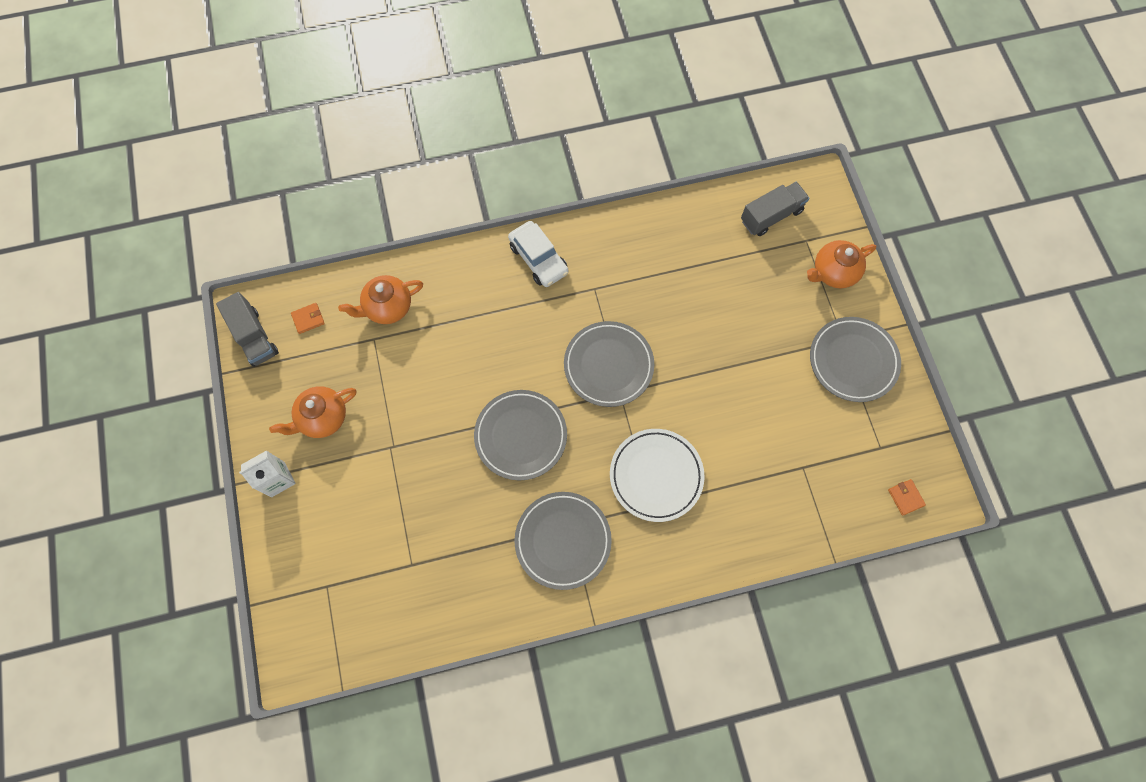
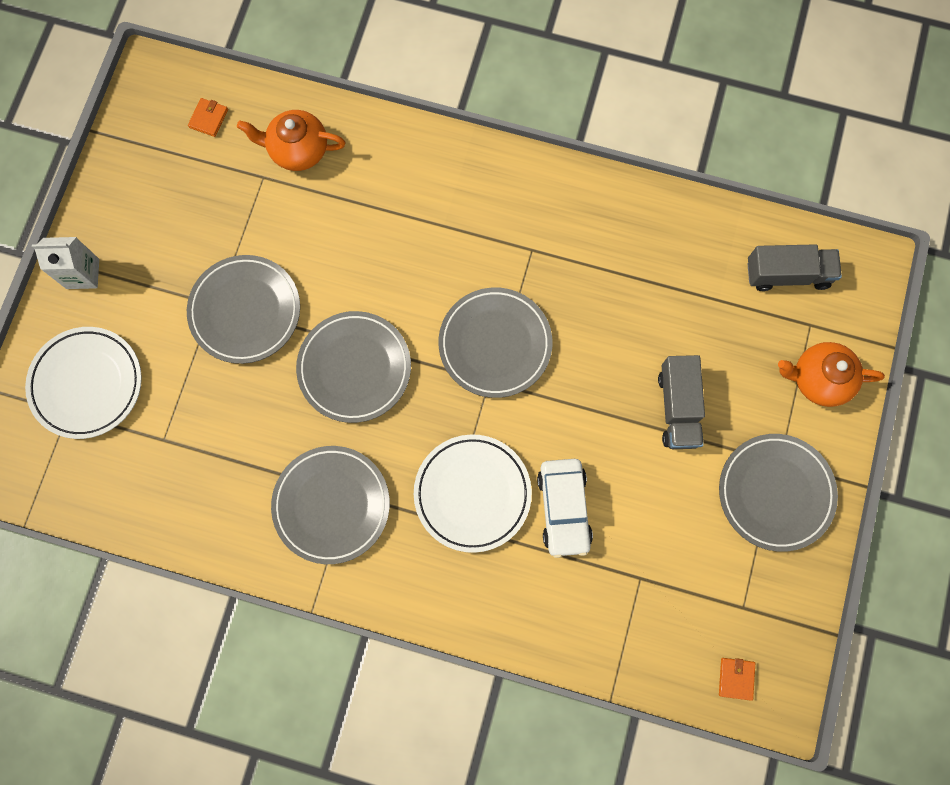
camera: 30 degrees right, 5 degrees up
grey truck [216,292,279,367] -> grey truck moved to [658,355,705,449]
orange teapot [269,387,356,438] -> none
orange wallet [291,303,325,334] -> orange wallet turned 75 degrees counterclockwise [188,98,228,137]
white car [508,221,569,287] -> white car moved to [537,459,593,558]
none -> white plate [25,327,142,439]
none -> grey plate [187,255,300,364]

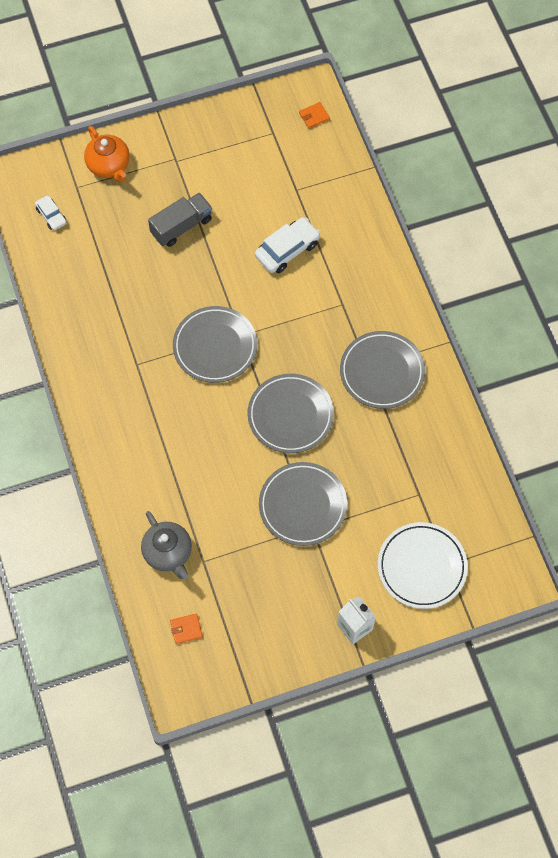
camera: 125 degrees left, 10 degrees down
orange teapot [237,110,346,171] -> grey teapot [141,511,192,579]
white plate [414,434,532,553] -> none
grey plate [719,434,838,552] -> none
grey truck [748,244,842,291] -> white car [35,196,67,231]

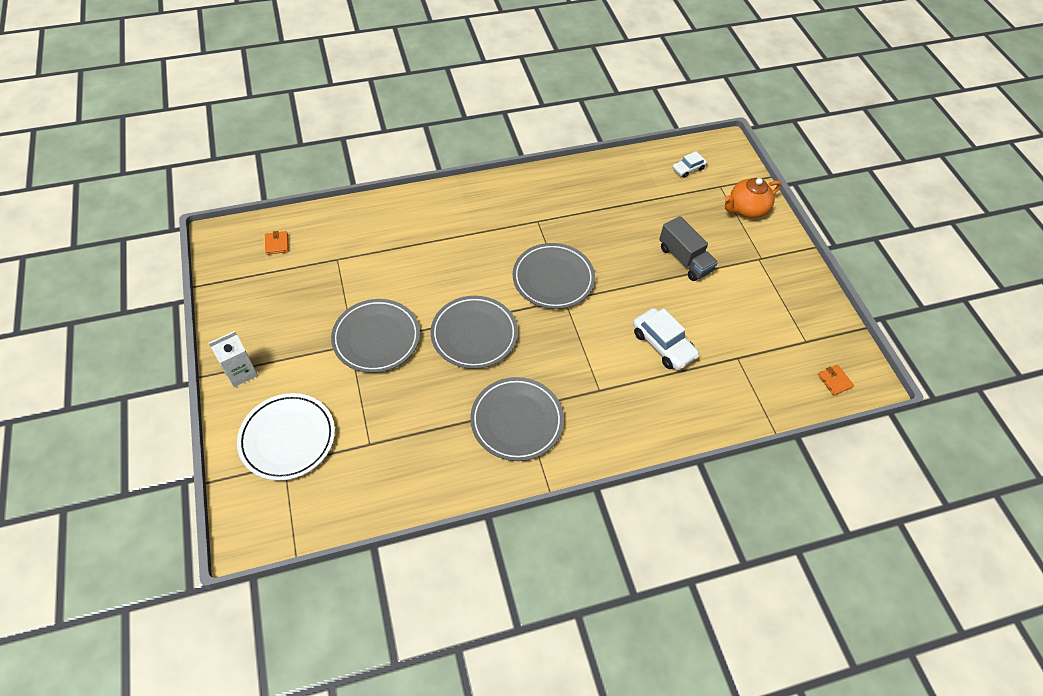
camera: 90 degrees right, 10 degrees down
grey teapot [141,511,192,579] -> none

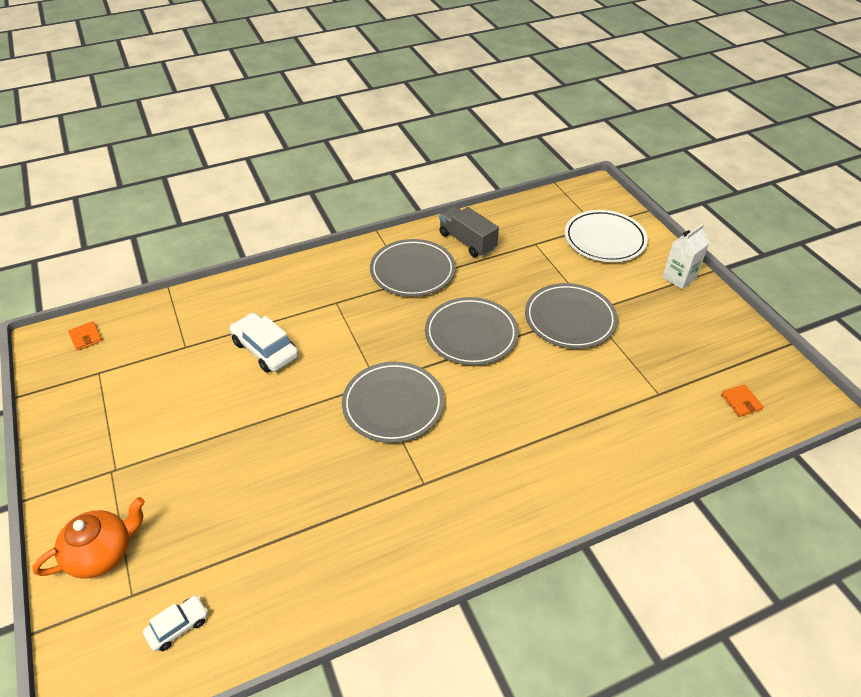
camera: 175 degrees right, 10 degrees down
grey truck [659,216,718,281] -> grey truck moved to [439,206,499,257]

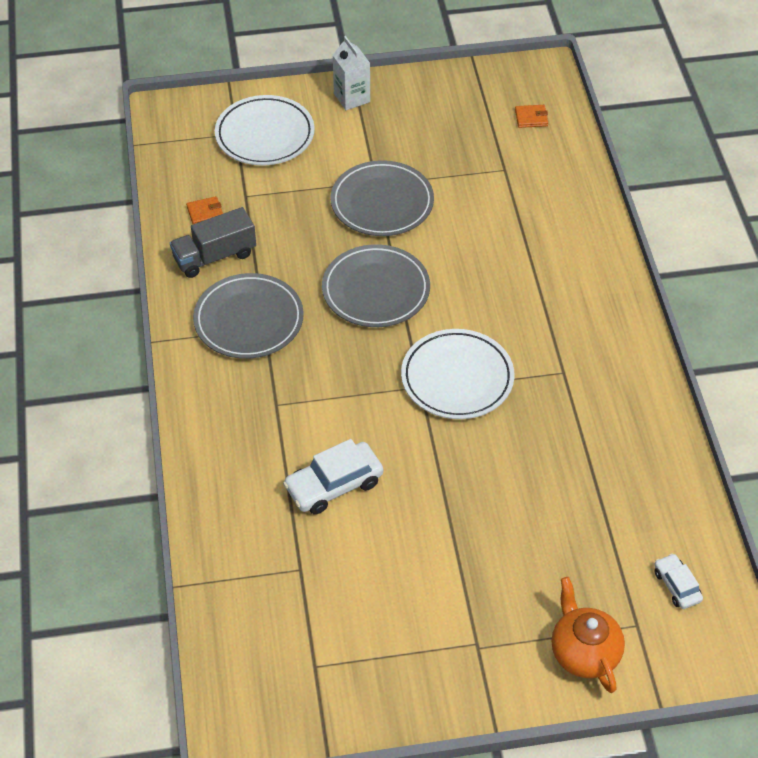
camera: 75 degrees left, 5 degrees up
orange wallet [68,321,102,351] -> orange wallet moved to [186,196,223,224]
grey plate [342,362,444,443] -> white plate [401,329,514,419]

